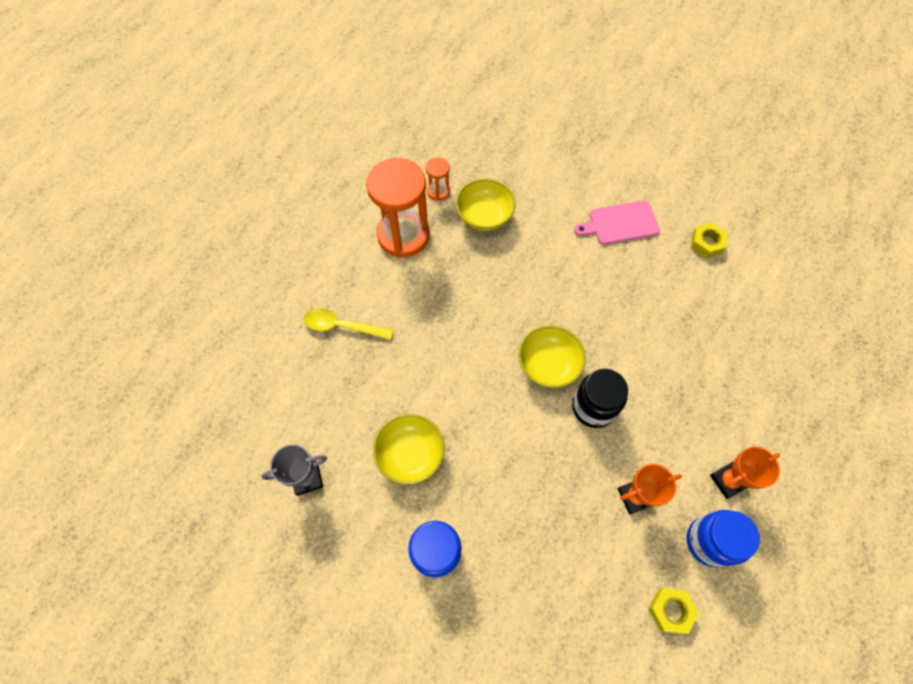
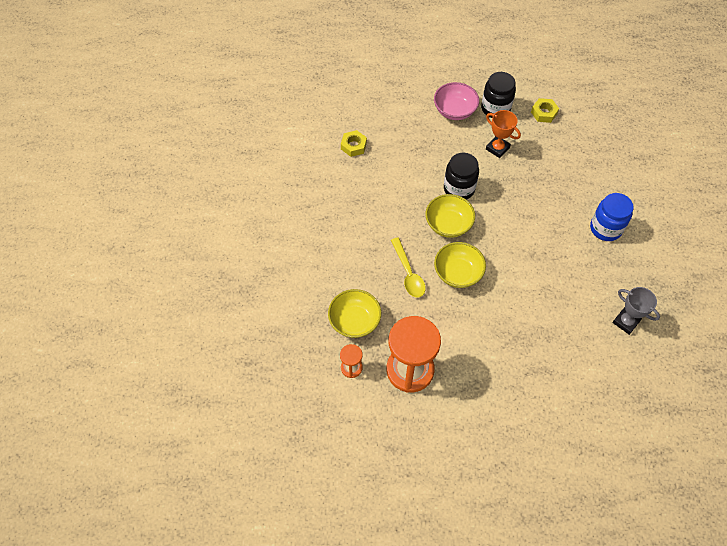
camera: 120 degrees left, 5 degrees down
yellow spoon [303,308,393,340] -> yellow spoon moved to [391,238,426,298]
yellow bowl [373,414,445,485] -> yellow bowl moved to [434,242,486,288]
pink cutting board [574,200,660,245] -> none
blue jar [687,510,760,568] -> black jar [481,72,516,118]
yellow nut [691,223,727,258] -> yellow nut moved to [341,130,367,157]
orange trophy [710,447,780,499] -> pink bowl [434,82,479,120]

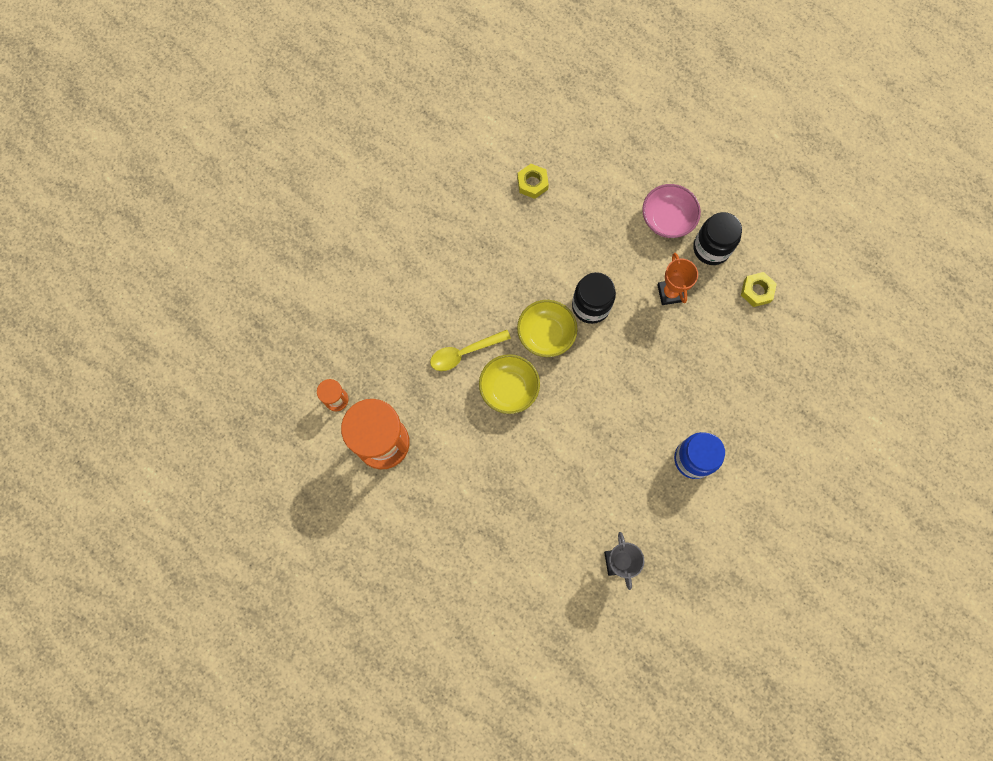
camera: 40 degrees right, 15 degrees up
yellow bowl [328,289,381,338] -> none
yellow spoon [391,238,426,298] -> yellow spoon turned 45 degrees clockwise [430,330,511,371]

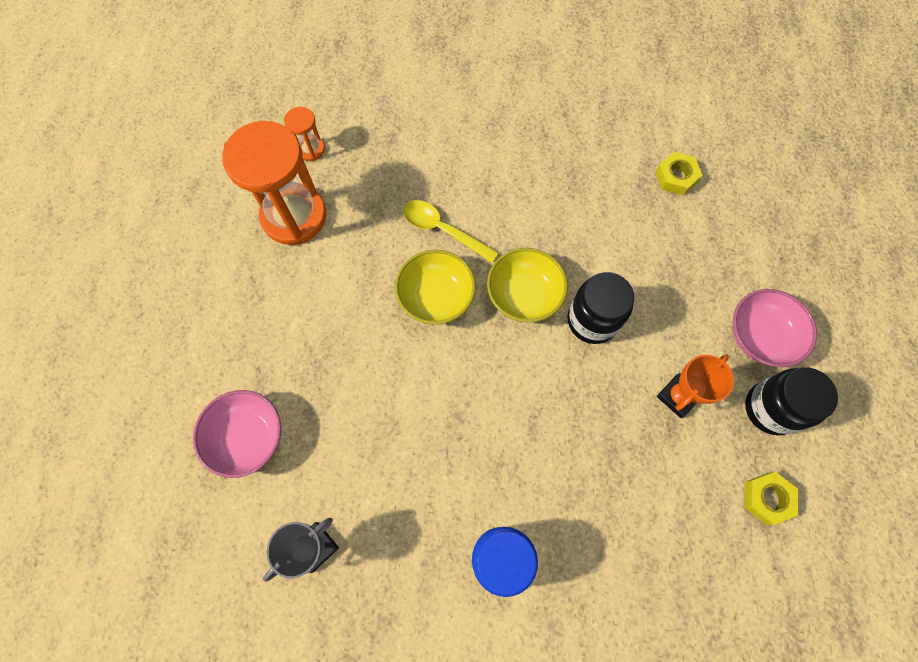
camera: 55 degrees right, 5 degrees down
none -> pink bowl [193,390,281,478]

